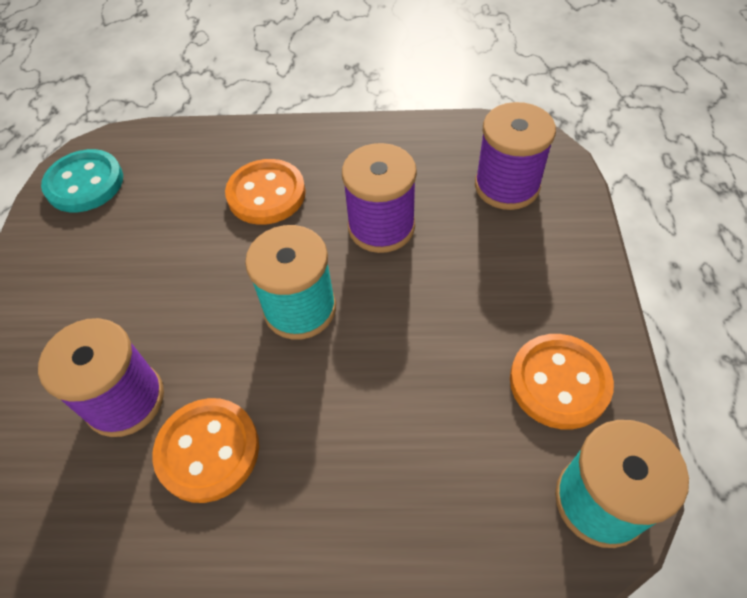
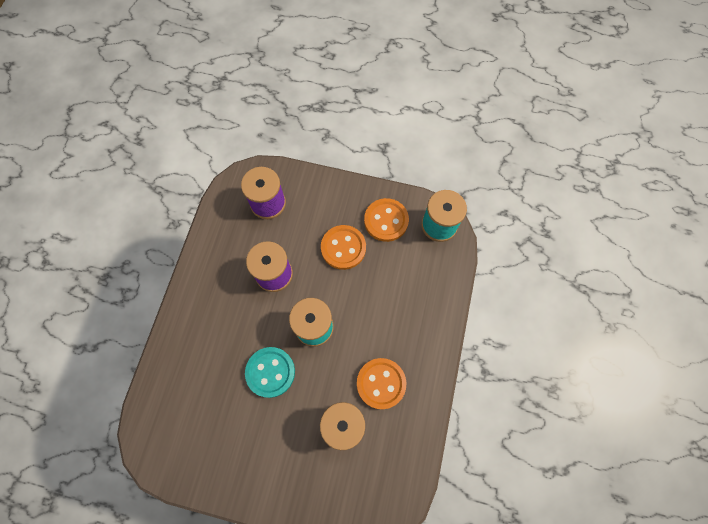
camera: 80 degrees left, 15 degrees up
turquoise button [41,149,123,212] -> turquoise button moved to [245,347,295,398]
orange button [225,159,306,225] -> orange button moved to [321,225,366,270]

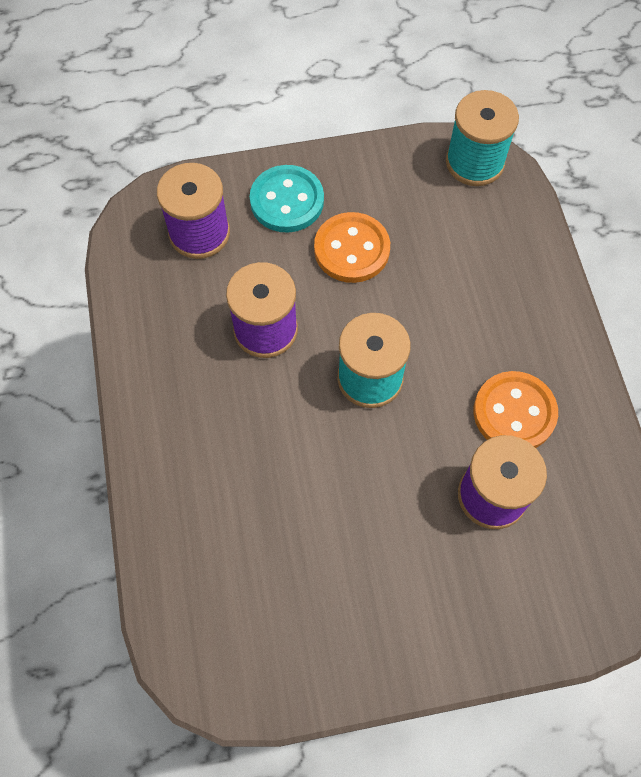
camera: 25 degrees left, 5 degrees down
turquoise button [245,347,295,398] -> turquoise button moved to [250,165,324,233]
orange button [364,198,409,242] -> none

